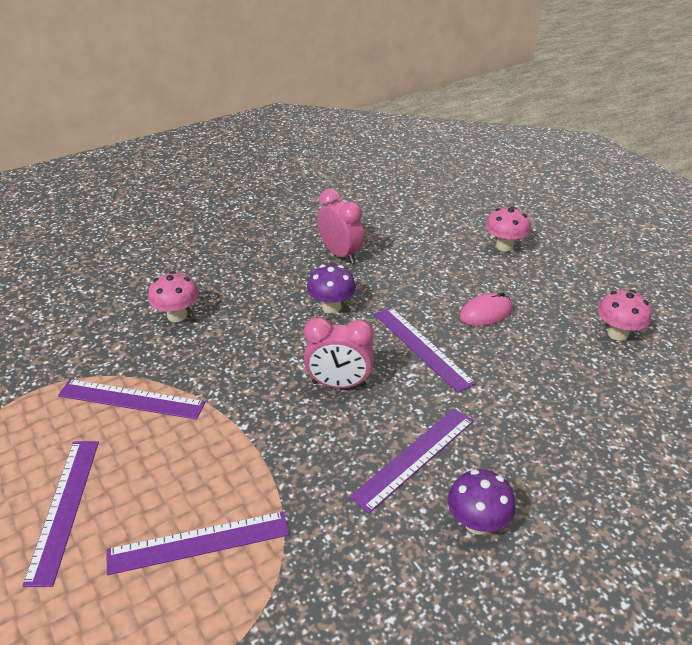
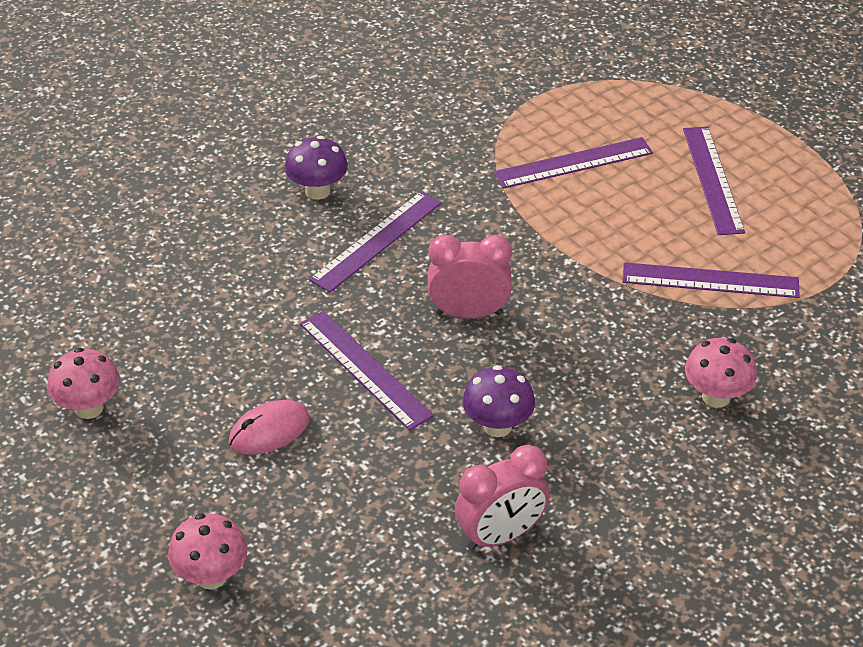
camera: 175 degrees right, 5 degrees up
pink clock [317,189,364,264] -> pink clock turned 75 degrees counterclockwise [455,445,550,550]

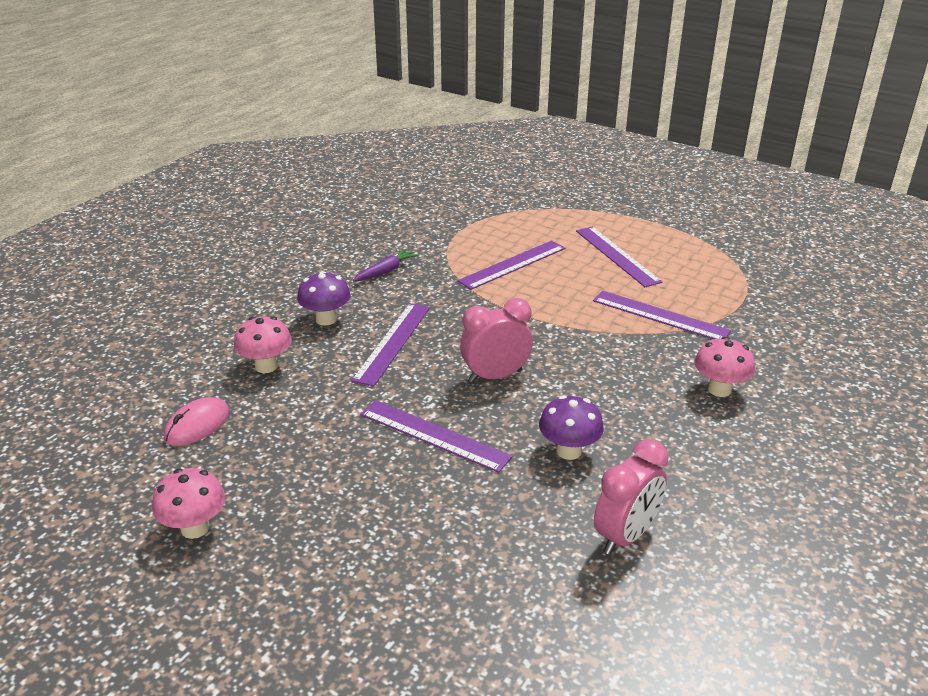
camera: 20 degrees left, 10 degrees down
pink mushroom [168,513,247,589] -> pink mushroom moved to [234,316,292,373]
pink mouse [228,400,310,455] -> pink mouse moved to [164,397,230,446]
purple ruler [622,262,800,298] -> purple ruler turned 45 degrees clockwise [593,291,731,339]
none -> purple carrot [353,248,419,282]

